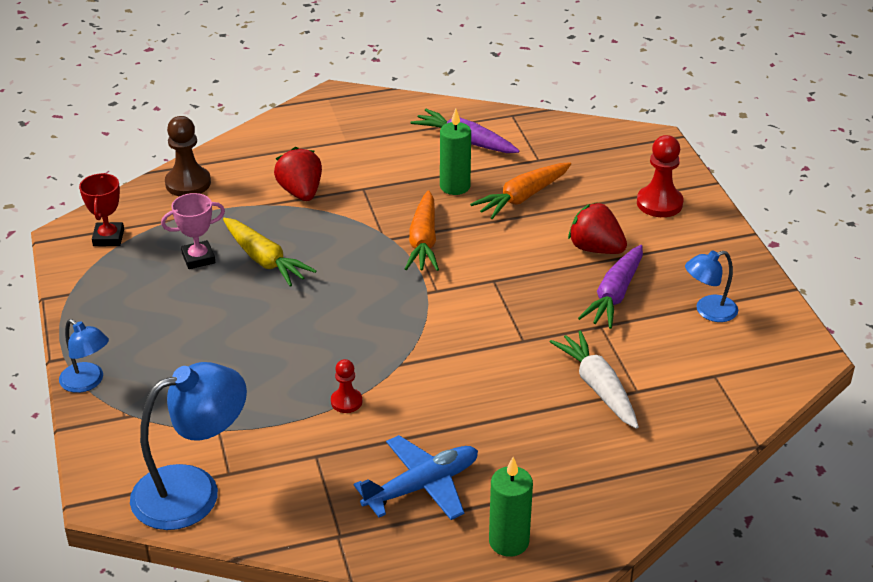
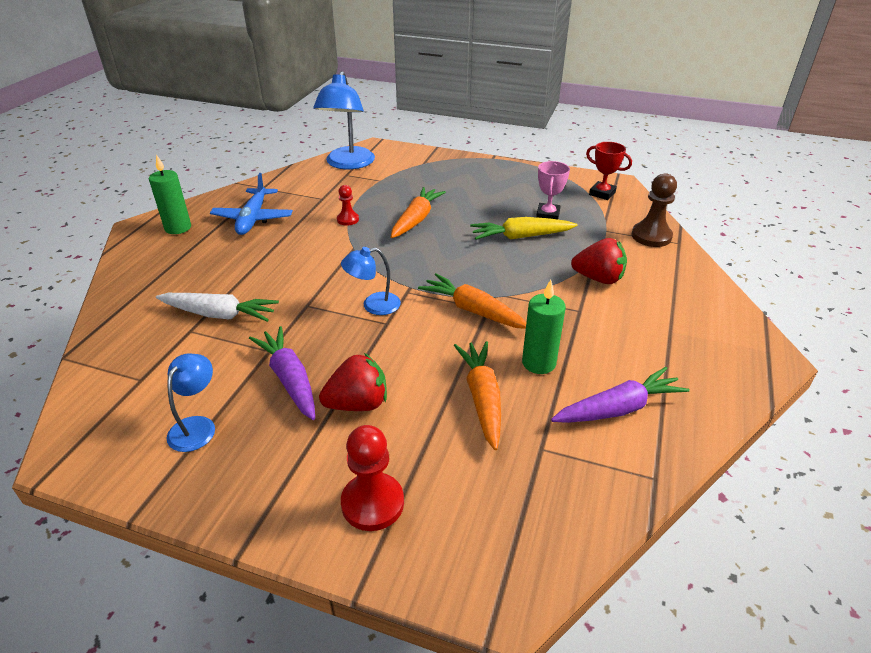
camera: 125 degrees right, 0 degrees up
blue lamp [59,319,109,393] -> blue lamp moved to [341,247,401,315]
none -> orange carrot [391,187,446,238]

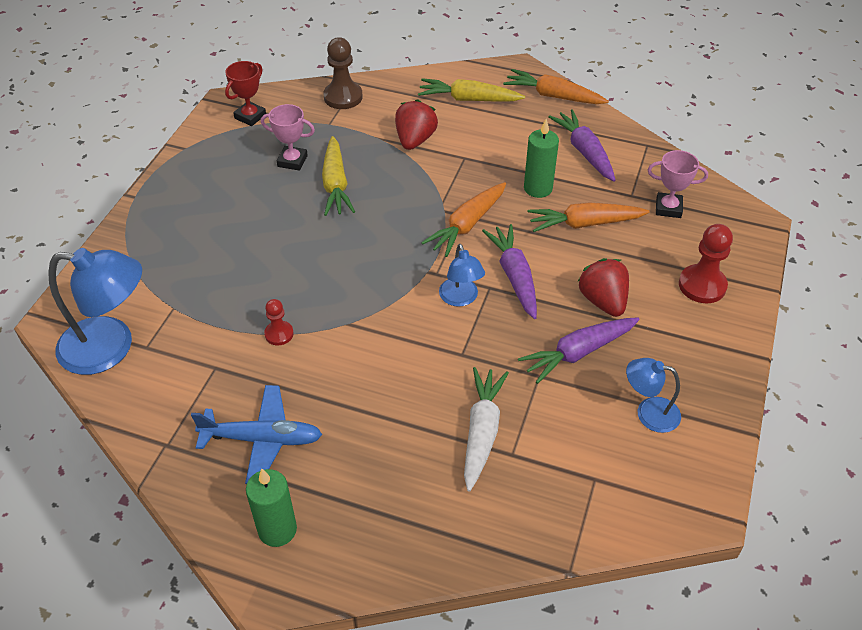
camera: 90 degrees left, 10 degrees up
orange carrot [391,187,446,238] -> orange carrot moved to [503,69,609,104]
none -> yellow carrot [418,78,525,101]
none -> purple carrot [482,224,537,319]
none -> pink trophy [648,150,708,218]

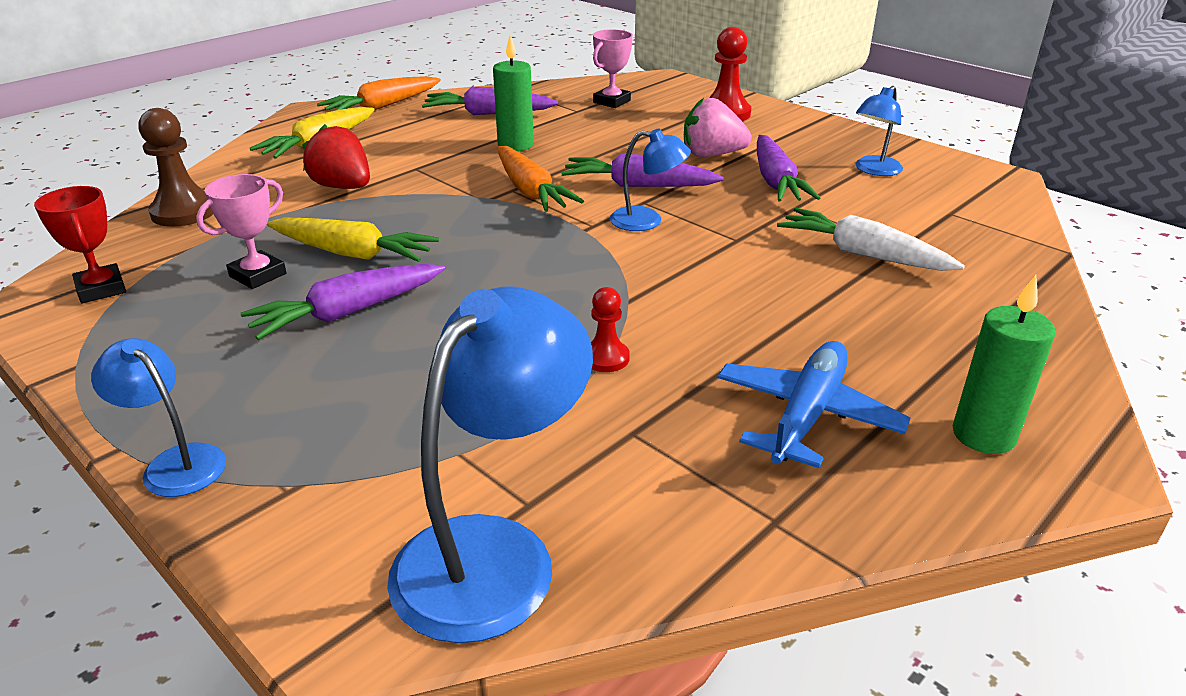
camera: 65 degrees left, 15 degrees down
orange carrot [528,203,650,232] -> none
red strawberry [578,258,629,317] -> pink strawberry [684,98,752,157]
none -> blue lamp [91,338,226,497]
none -> purple carrot [240,264,445,340]

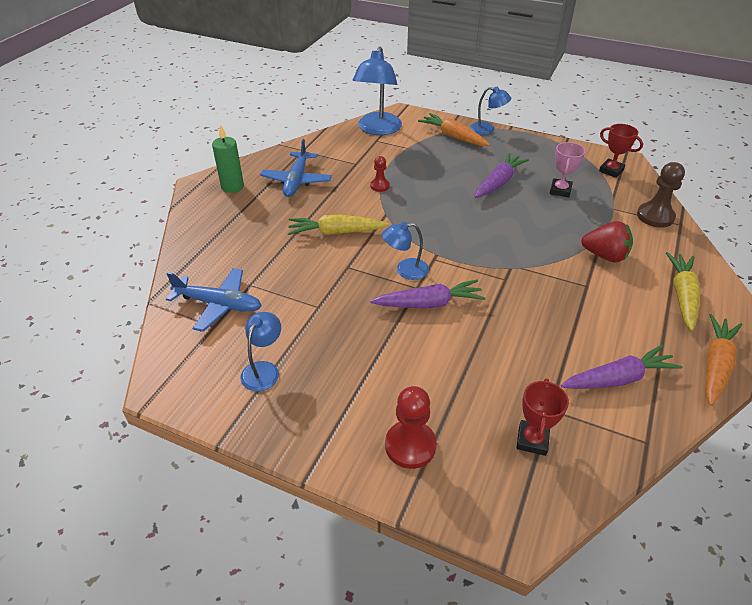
camera: 160 degrees right, 10 degrees up
yellow carrot [267,218,439,262] -> yellow carrot moved to [288,215,389,235]
green candle [493,35,534,151] -> none
orange carrot [498,146,584,212] -> orange carrot moved to [418,113,490,146]
pink trophy [593,29,633,108] -> red trophy [516,378,569,456]
pink strawberry [684,98,752,157] -> none
purple carrot [757,135,820,201] -> none
white carrot [777,208,965,271] -> none
none -> blue plane [166,268,262,332]

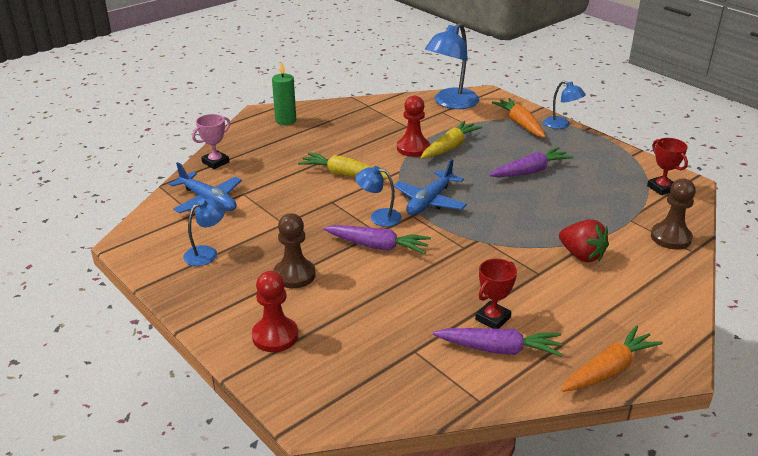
camera: 25 degrees right, 10 degrees down
blue plane [260,139,332,197] -> blue plane moved to [394,159,467,215]
red pawn [370,156,390,192] -> red pawn [397,96,430,157], size x1.71
red trophy [516,378,569,456] -> red trophy moved to [475,259,517,329]
pink trophy [550,142,585,197] -> pink trophy moved to [192,114,230,169]
yellow carrot [666,252,700,331] -> yellow carrot moved to [421,121,483,159]
none -> brown pawn [273,213,316,288]

